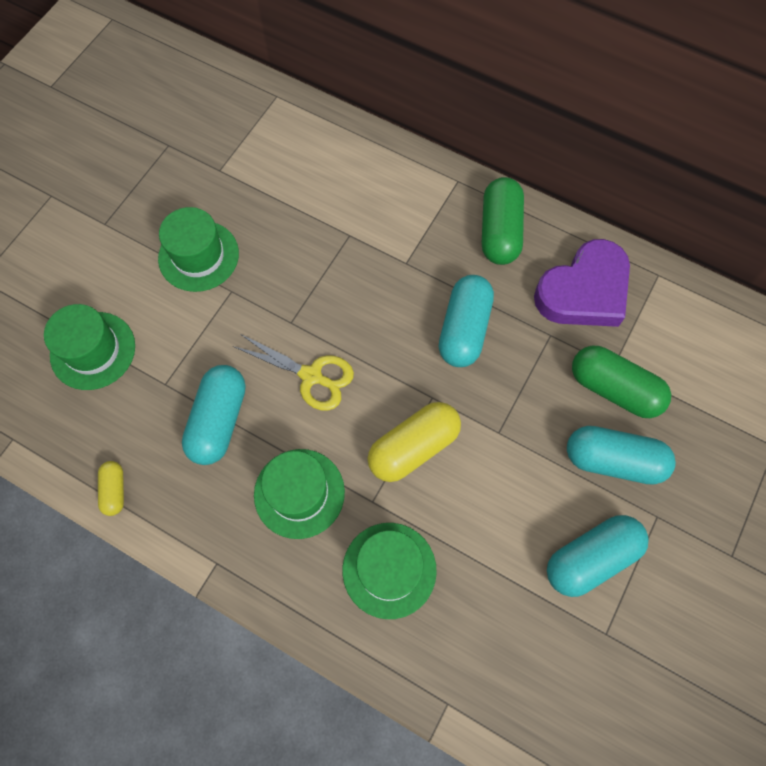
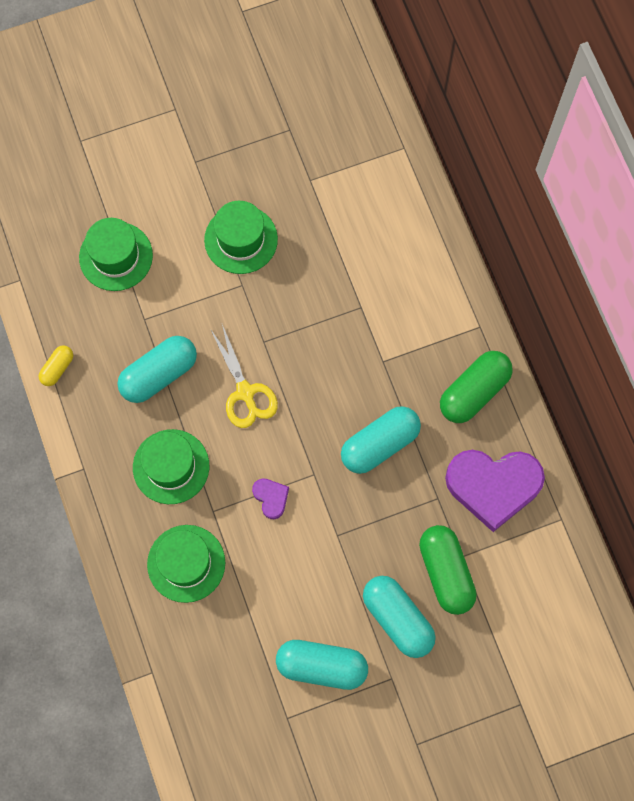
camera: 40 degrees right, 5 degrees up
yellow capsule [368,402,461,482] -> purple heart [252,478,289,519]

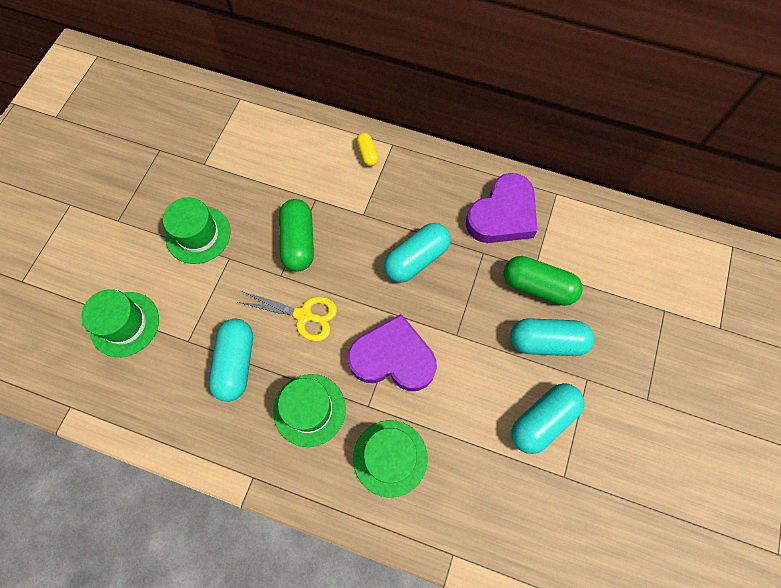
camera: 50 degrees left, 5 degrees down
yellow capsule [38,345,73,386] -> yellow capsule moved to [356,133,378,166]
purple heart [252,478,289,519] -> purple heart [347,314,437,391], size x2.27
turquoise capsule [341,406,421,474] -> turquoise capsule turned 45 degrees clockwise [384,223,451,282]
green capsule [440,351,513,423] -> green capsule moved to [279,199,314,272]

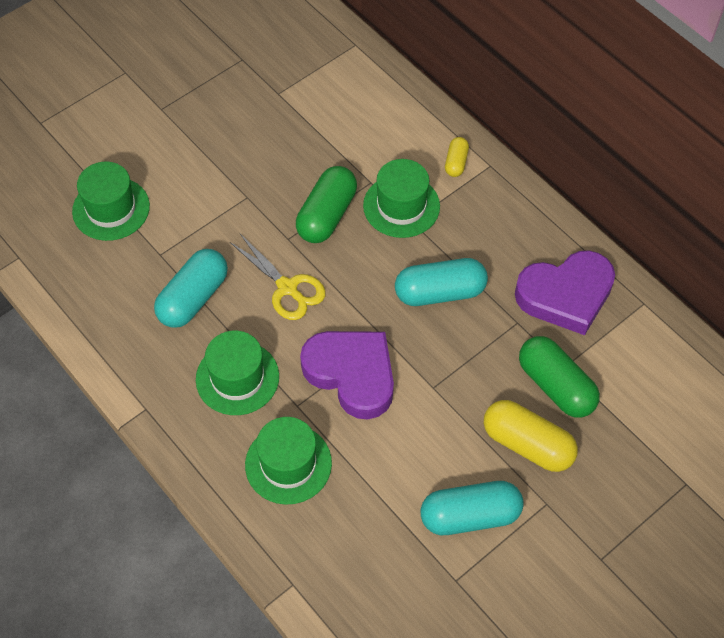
camera: 30 degrees right, 10 degrees down
green hat [163,197,231,264] -> green hat moved to [363,159,440,238]
turquoise capsule [510,318,594,356] -> yellow capsule [484,400,578,472]

